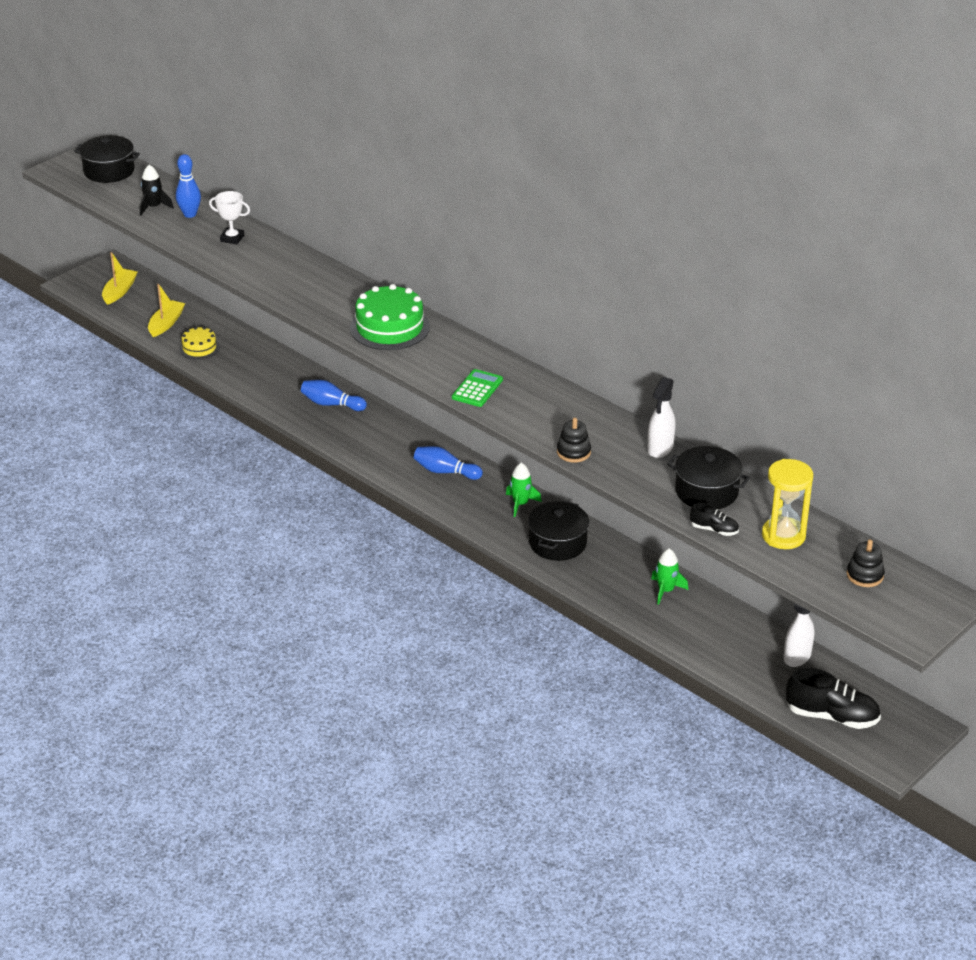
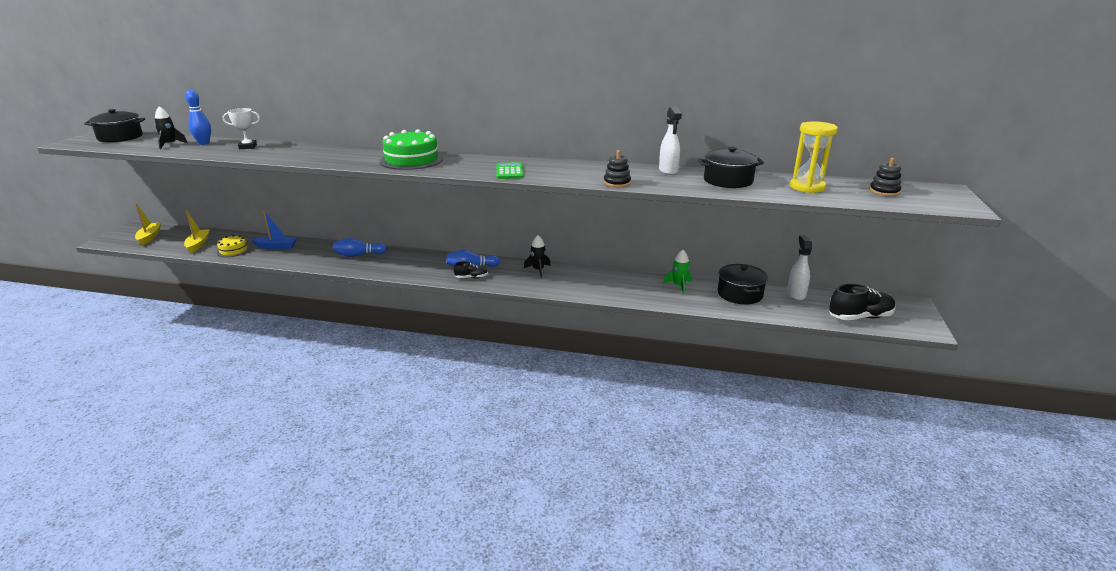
camera: 30 degrees left, 10 degrees down
green rocket [506,463,542,517] -> black rocket [524,235,551,277]
black pot [528,501,589,561] -> black pot moved to [718,264,768,305]
black shoe [690,503,739,536] -> black shoe moved to [454,262,488,278]
none -> blue boat [251,211,297,249]

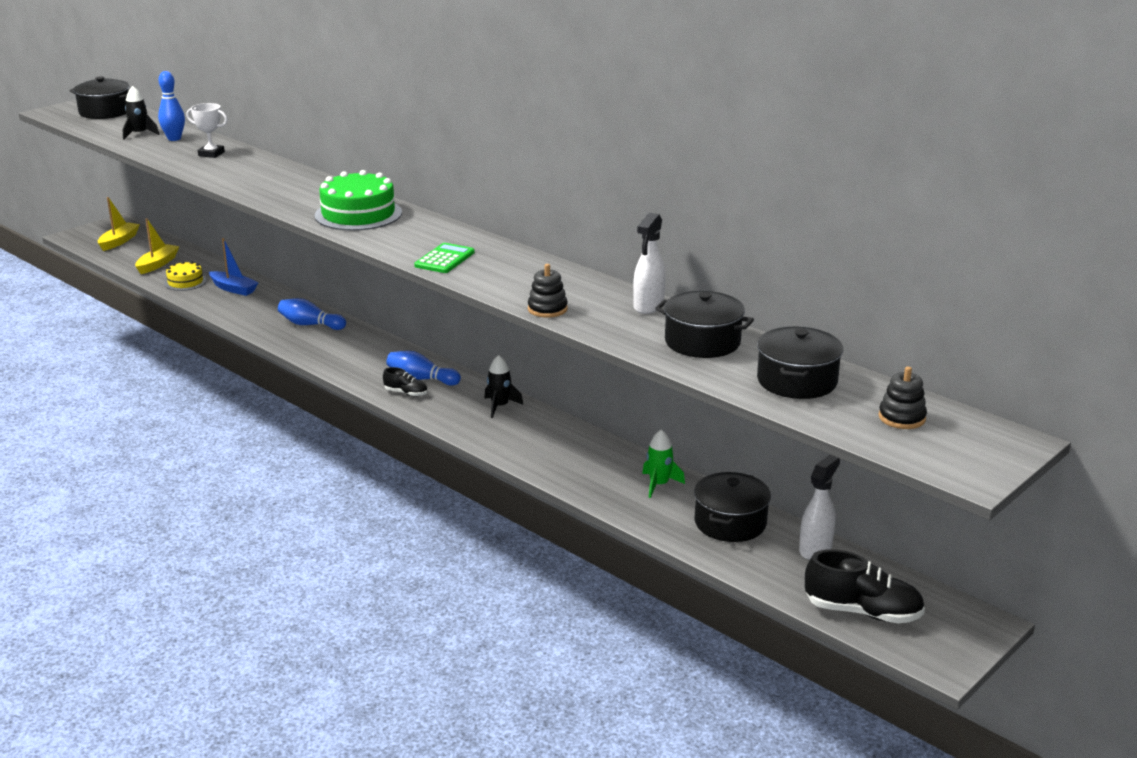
camera: 30 degrees right, 0 degrees up
yellow hourglass [790,121,838,193] -> black pot [757,327,843,399]

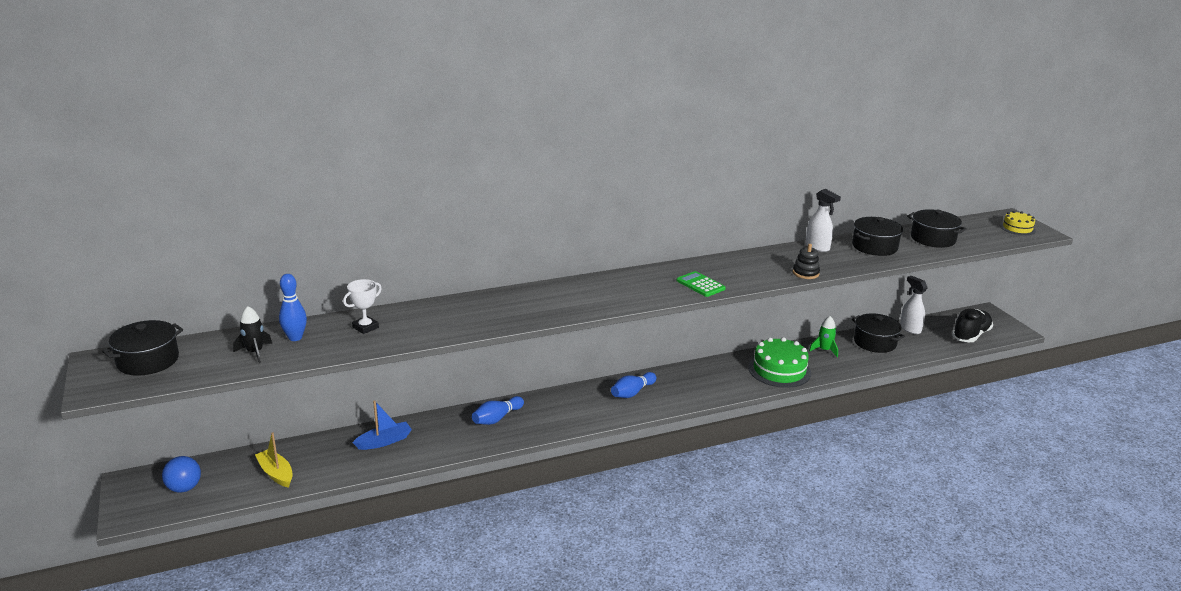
camera: 65 degrees left, 0 degrees up
yellow boat [98,197,140,251] -> blue ball [162,456,201,493]
yellow cake [164,261,207,291] -> yellow cake moved to [1000,211,1036,235]
green cake [315,170,402,231] -> green cake moved to [748,337,811,388]
black shoe [383,367,428,397] -> none
black rocket [484,355,523,418] -> none
black stacking toy [878,367,927,429] -> none

